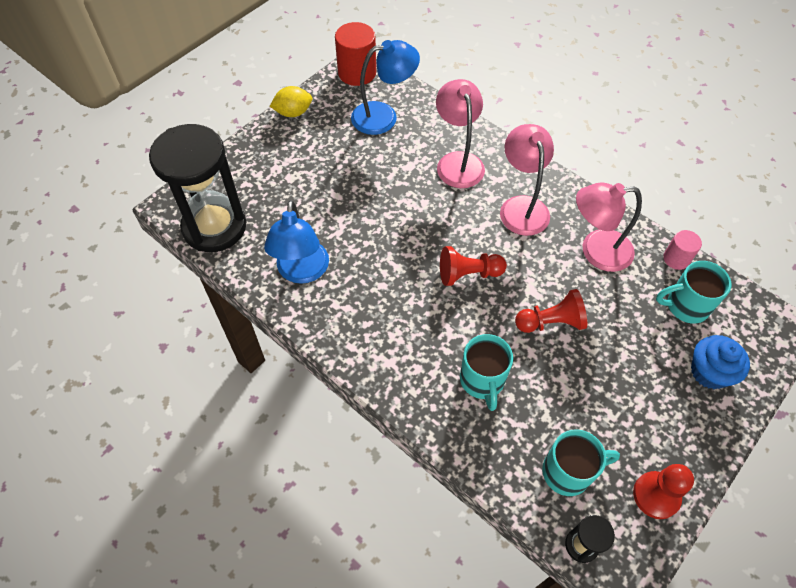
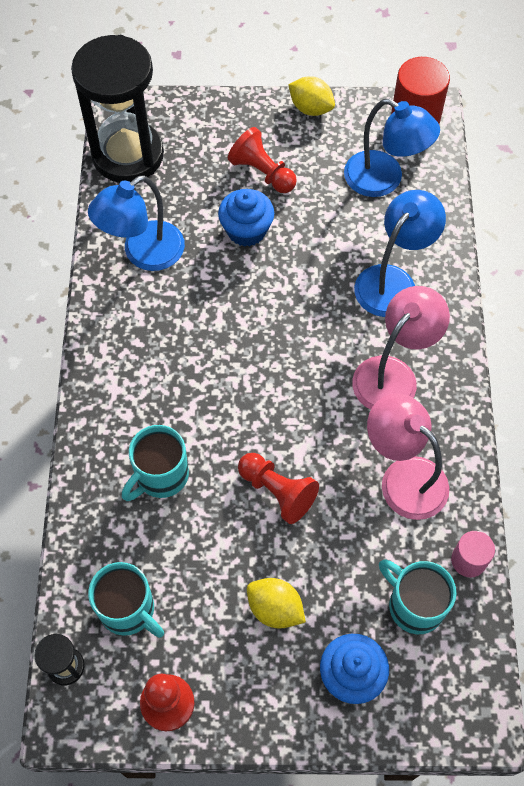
camera: 50 degrees right, 5 degrees up
pink lamp [436,79,485,188] -> blue lamp [354,190,446,317]
red pawn [440,246,507,286] -> red pawn moved to [228,127,297,193]
none -> blue cupcake [218,189,274,247]
none -> yellow lemon [247,578,306,629]

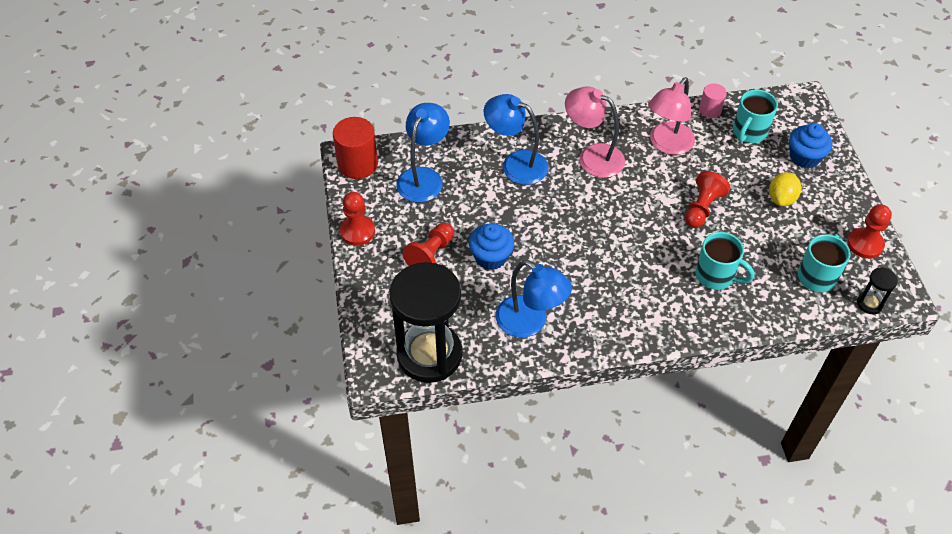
camera: 100 degrees left, 10 degrees down
yellow lemon [288,76,335,116] -> red pawn [340,192,375,246]

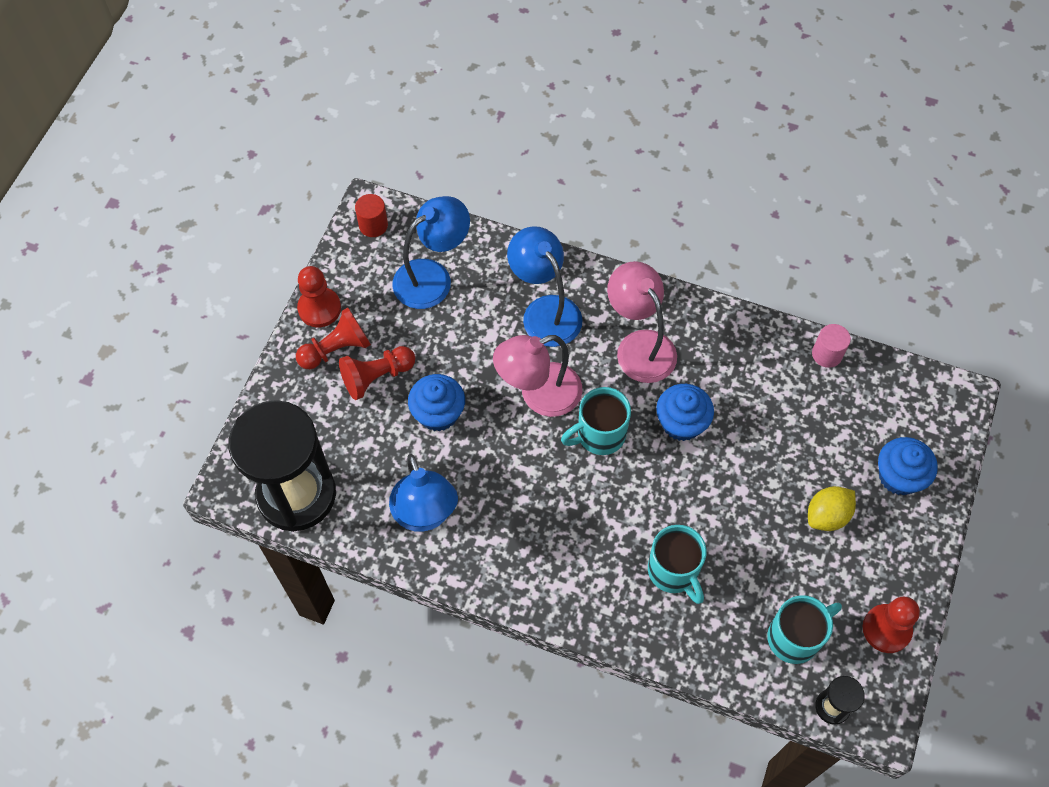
camera: 30 degrees right, 10 degrees up
red cylinder [333,117,378,179] -> red cylinder [355,194,388,237], size x0.58
pink lamp [648,77,695,155] -> pink lamp moved to [493,335,583,417]
red pawn [685,171,730,228] -> red pawn moved to [296,307,371,369]
turquoise mug [733,90,778,143] -> turquoise mug moved to [561,387,631,455]
none -> blue cupcake [656,384,714,441]

